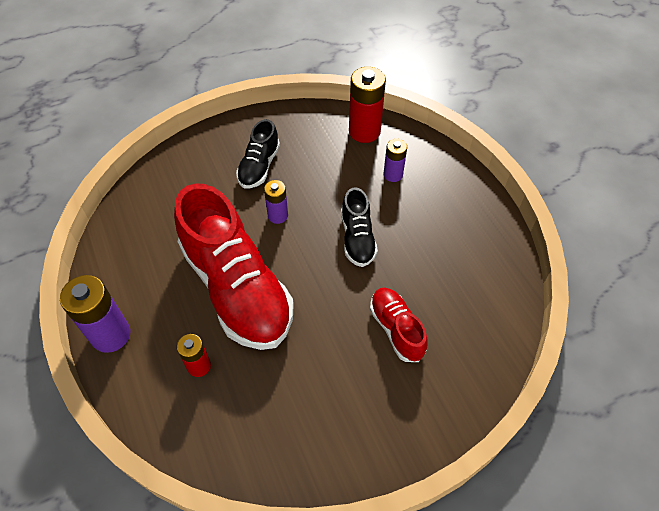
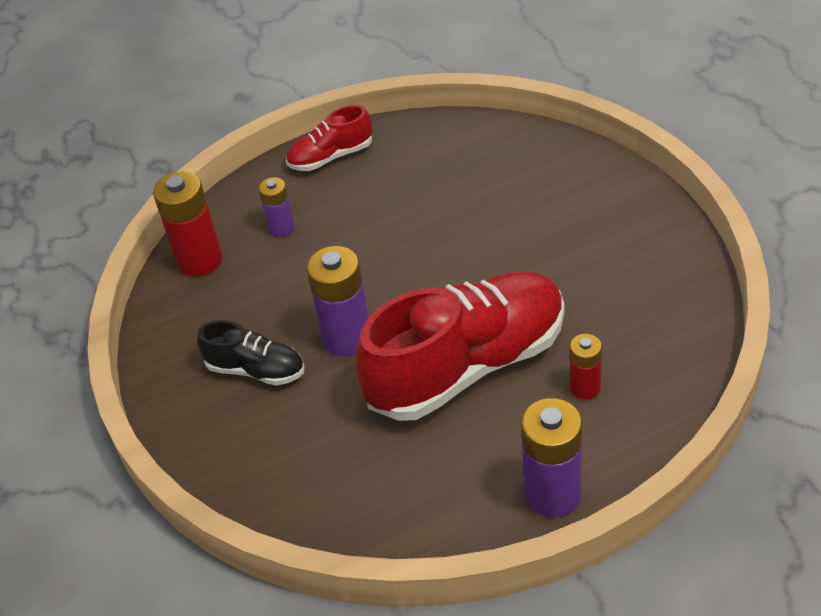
camera: 85 degrees left, 10 degrees down
purple battery [264,180,288,224] -> purple battery [307,246,369,357], size x1.72
black shoe [341,187,378,267] -> none
red shoe [370,287,428,362] -> red shoe moved to [286,105,373,171]

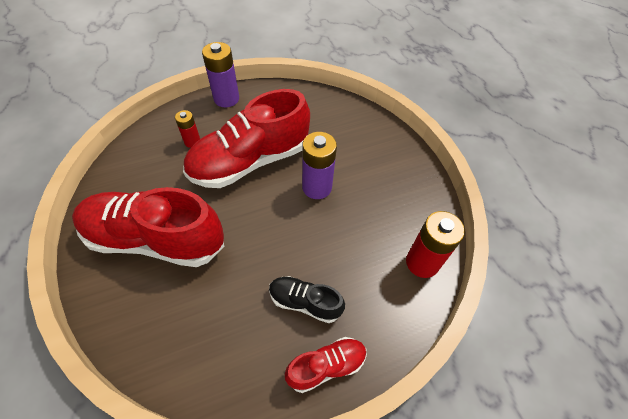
camera: 175 degrees right, 10 degrees up
black shoe [197,320,304,386] -> black shoe moved to [269,276,345,323]
purple battery [259,177,295,237] -> none
none -> red shoe [72,187,224,267]

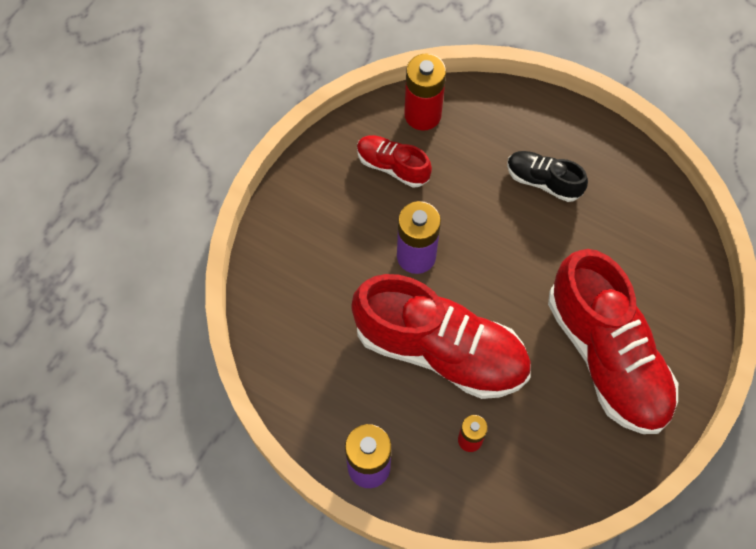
camera: 125 degrees left, 10 degrees up
black shoe [269,276,345,323] -> black shoe turned 135 degrees clockwise [507,151,588,202]
red shoe [285,337,367,393] -> red shoe moved to [357,135,432,188]

